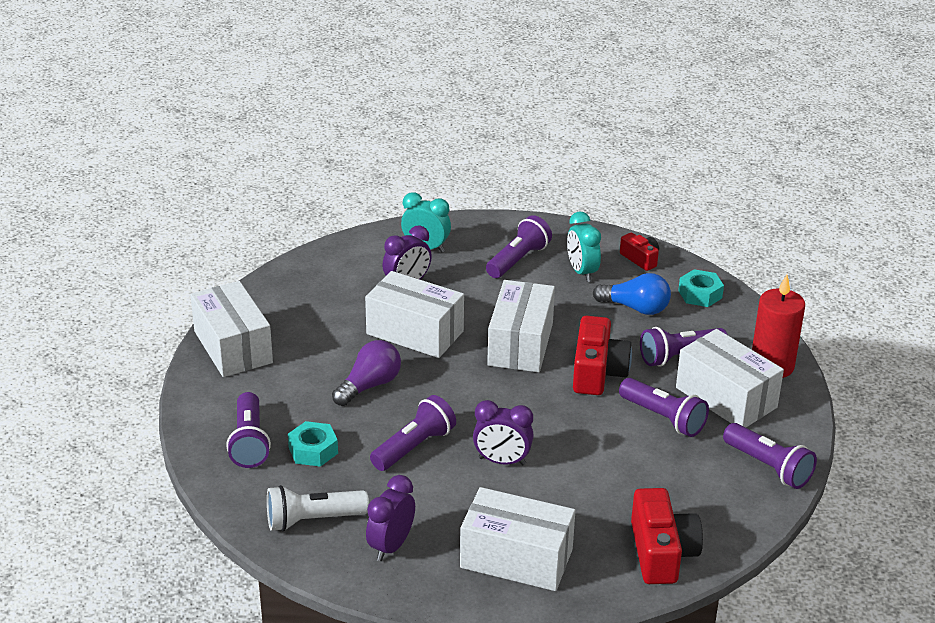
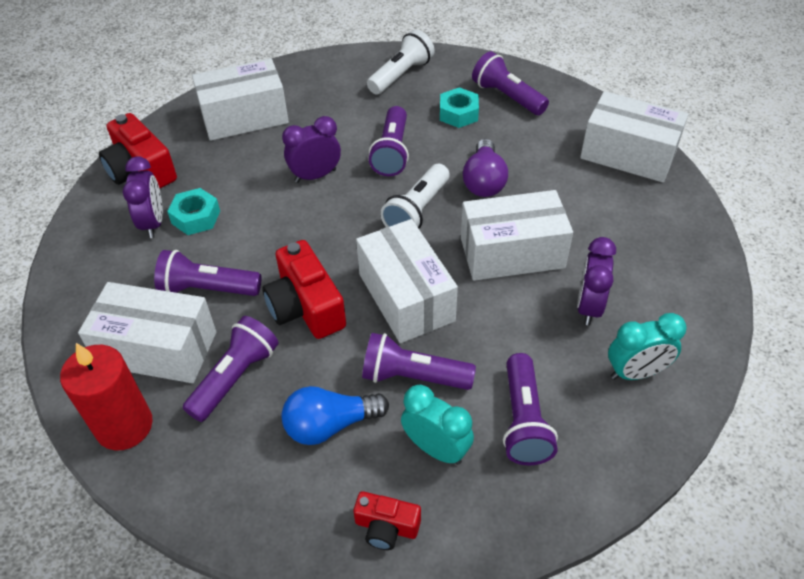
camera: 145 degrees right, 15 degrees up
purple clock [366,475,415,561] -> purple clock moved to [123,157,163,238]
turquoise nut [678,269,724,307] -> turquoise nut moved to [167,188,220,235]
purple flashlight [723,423,817,489] -> purple flashlight moved to [362,333,476,390]
none -> white flashlight [380,164,449,229]

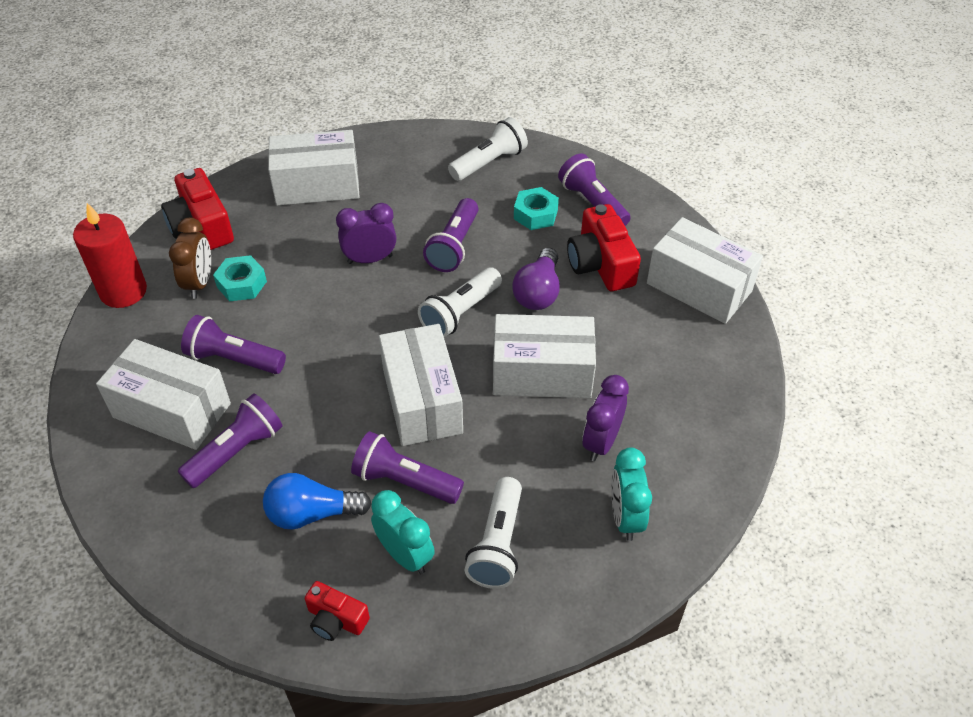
camera: 10 degrees right, 0 degrees up
red candle [60,343,153,450] -> red candle moved to [73,203,147,308]
purple clock [123,157,163,238] -> brown clock [169,218,211,299]
red camera [262,240,346,339] -> red camera moved to [567,204,641,291]
purple flashlight [503,353,558,466] -> white flashlight [465,477,522,589]
turquoise clock [608,313,687,380] -> turquoise clock turned 90 degrees clockwise [611,447,652,541]

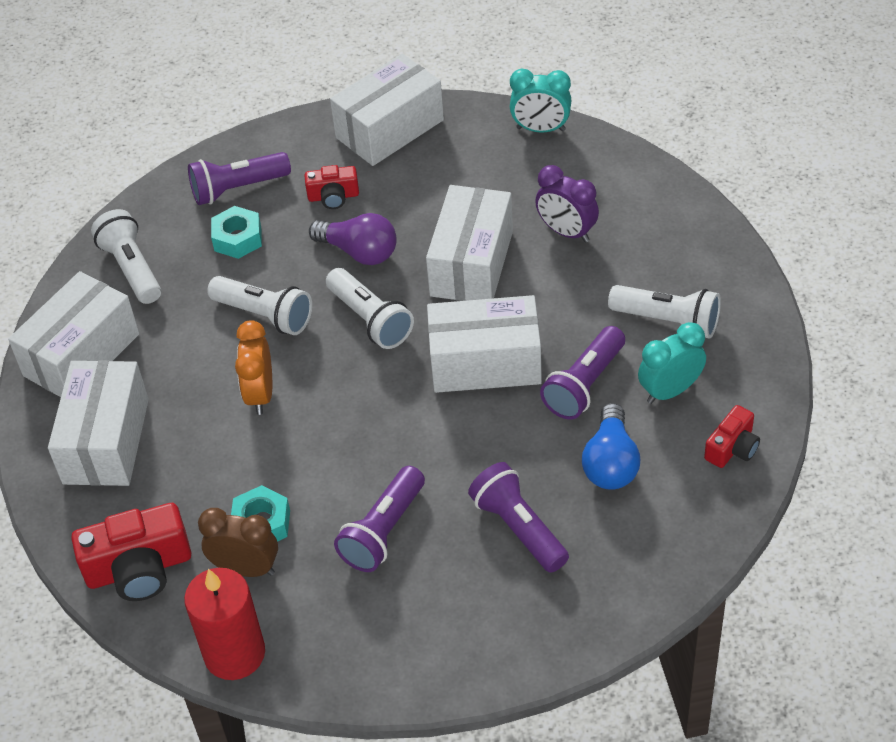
camera: 75 degrees left, 0 degrees up
white box [96,339,231,450] -> white box moved to [8,271,139,397]
purple clock [336,203,396,264] -> orange clock [235,320,272,415]
purple flashlight [423,198,479,272] -> white flashlight [207,276,312,335]
red camera [567,204,641,291] -> red camera [305,165,359,209], size x0.57
turquoise clock [611,447,652,541] -> turquoise clock moved to [510,69,572,132]

